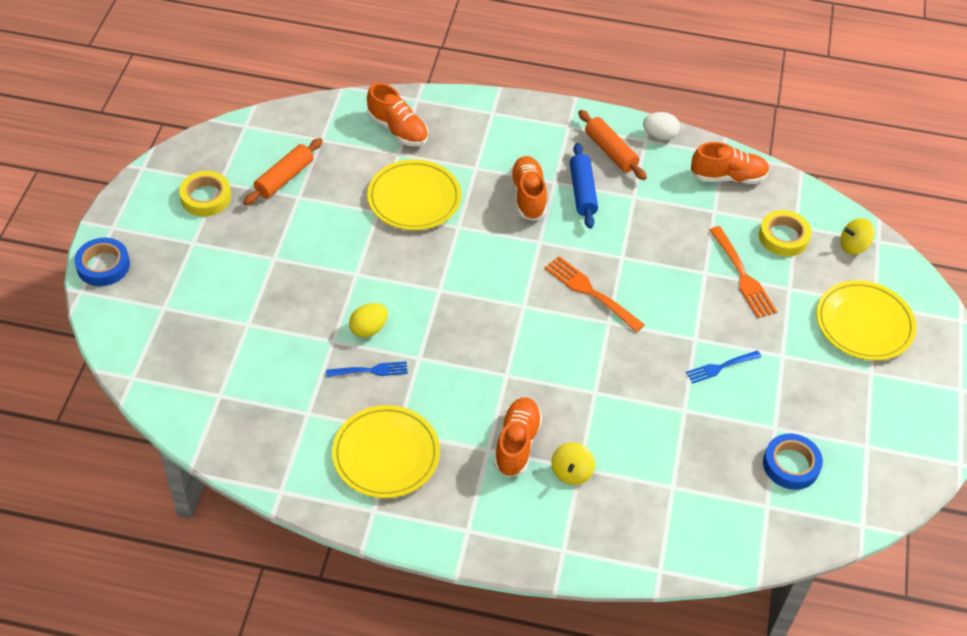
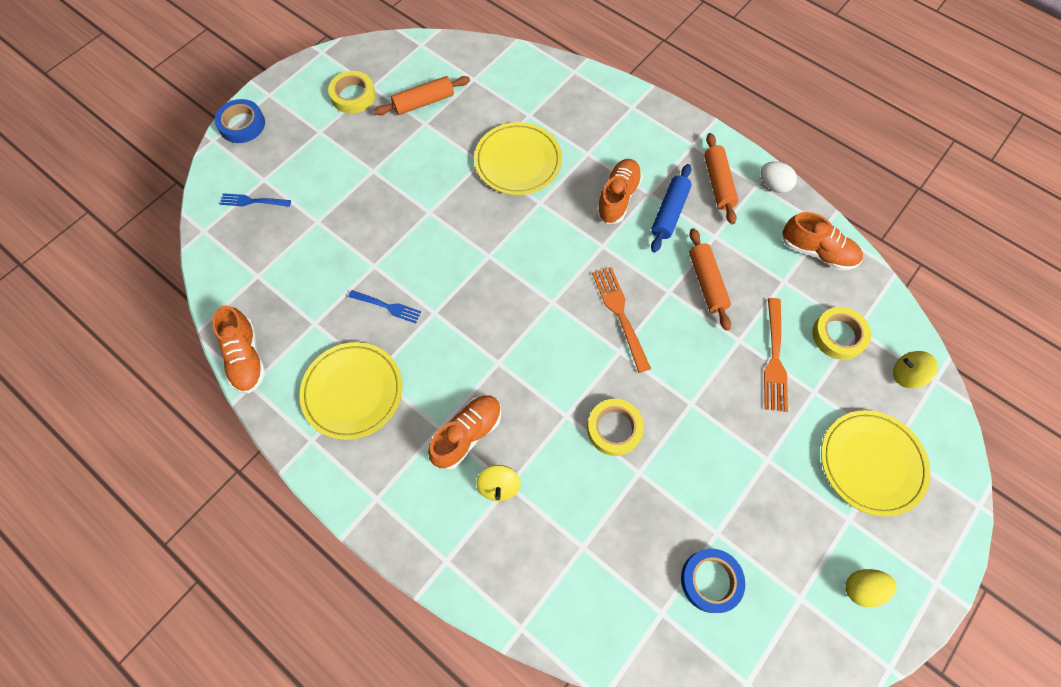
camera: 30 degrees right, 15 degrees up
yellow egg [349,303,388,338] -> yellow egg moved to [846,569,896,607]
orange shoe [367,83,428,146] -> orange shoe moved to [212,306,266,394]
yellow spinning top [551,442,595,485] -> yellow spinning top turned 45 degrees counterclockwise [476,465,521,501]
blue fork [686,351,761,384] -> blue fork moved to [220,193,291,207]
none -> yellow tape [587,399,644,456]
none -> orange rolling pin [689,228,731,331]

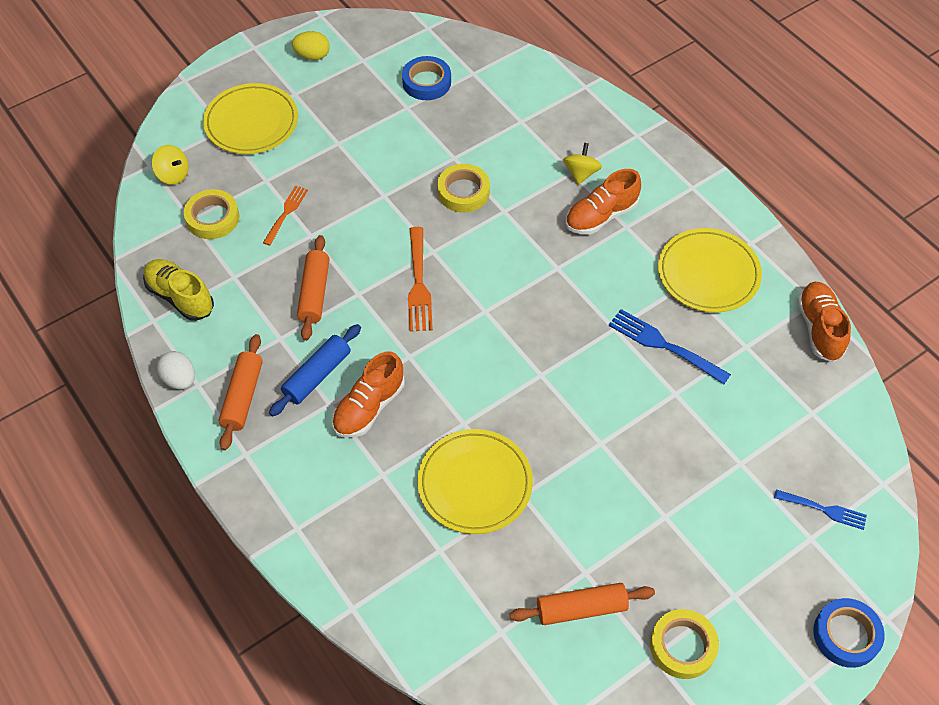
camera: 165 degrees left, 10 degrees down
blue fork [348,290,421,323] -> blue fork [609,309,731,384], size x1.55
orange fork [764,298,788,412] -> orange fork [263,185,308,246], size x0.65
orange shoe [782,212,863,270] -> yellow shoe [143,259,214,321]

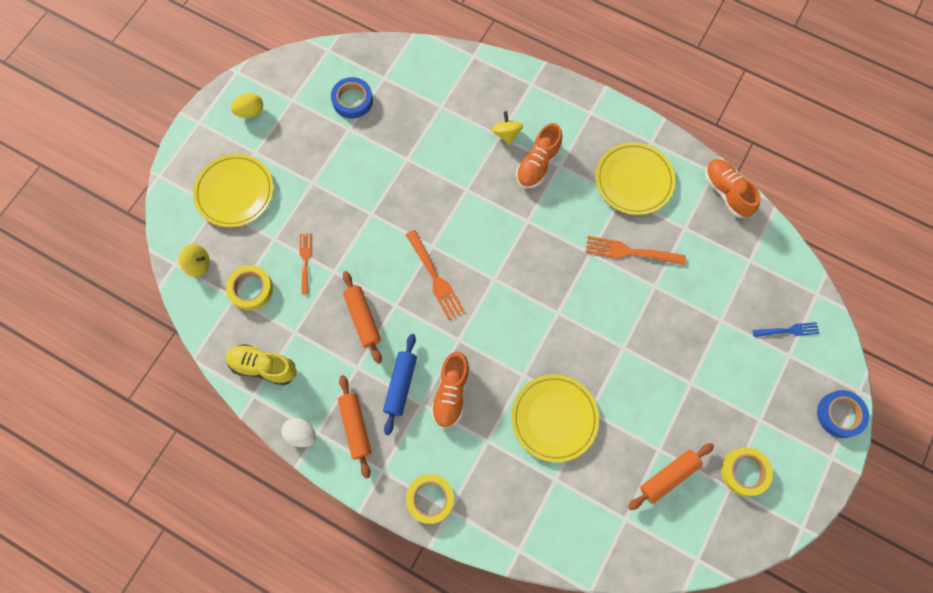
camera: 25 degrees left, 15 degrees up
yellow tape [438,164,490,213] -> yellow tape moved to [406,474,454,524]
blue fork [609,309,731,384] -> orange fork [585,236,686,266]

